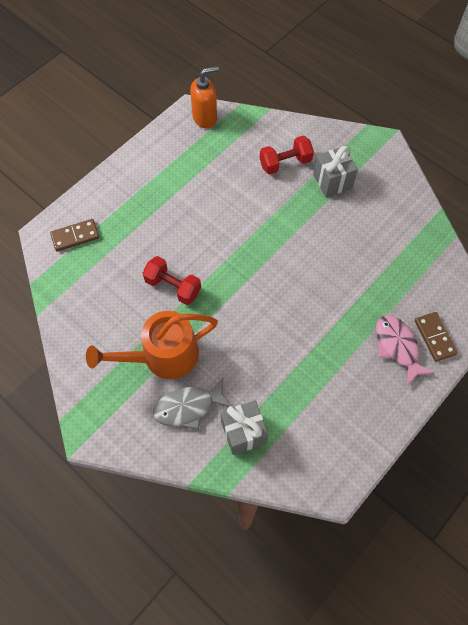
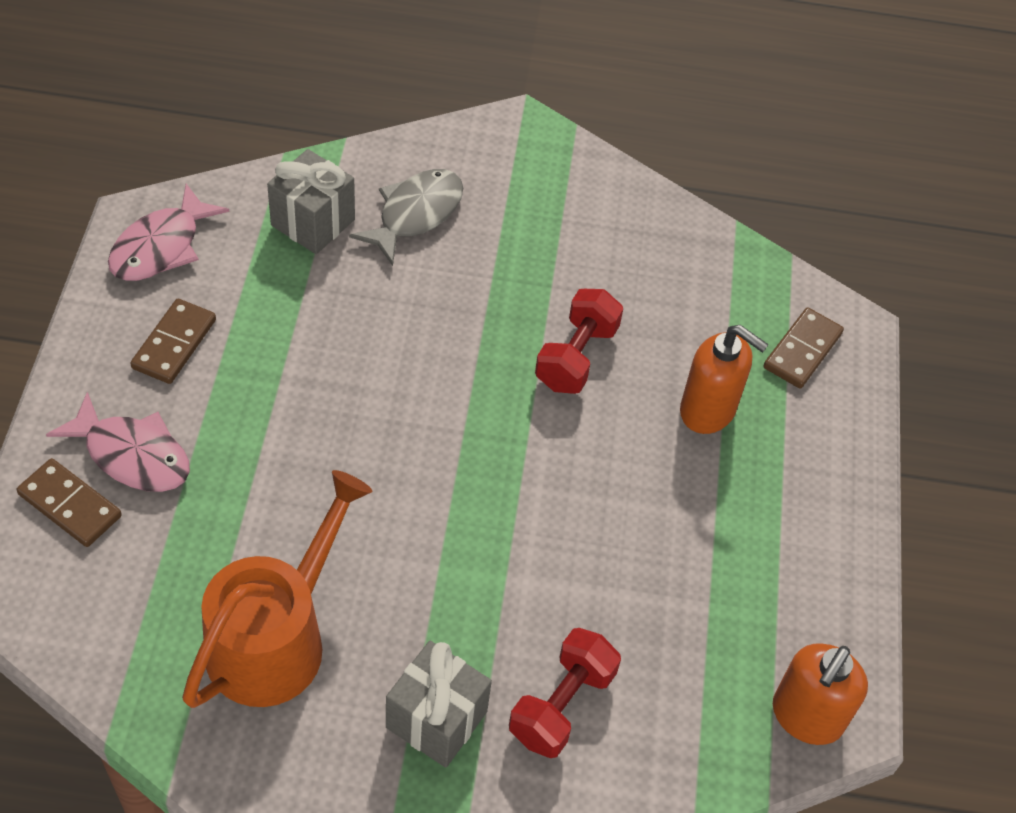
camera: 140 degrees right, 10 degrees down
orange watering can [86,311,218,379] -> orange watering can moved to [182,470,372,708]
red dumbbell [143,256,201,305] -> red dumbbell turned 60 degrees counterclockwise [535,289,623,394]
none -> pink fish [108,184,229,281]
none -> brown domino [130,299,216,384]
none -> orange soap dispenser [680,325,769,434]

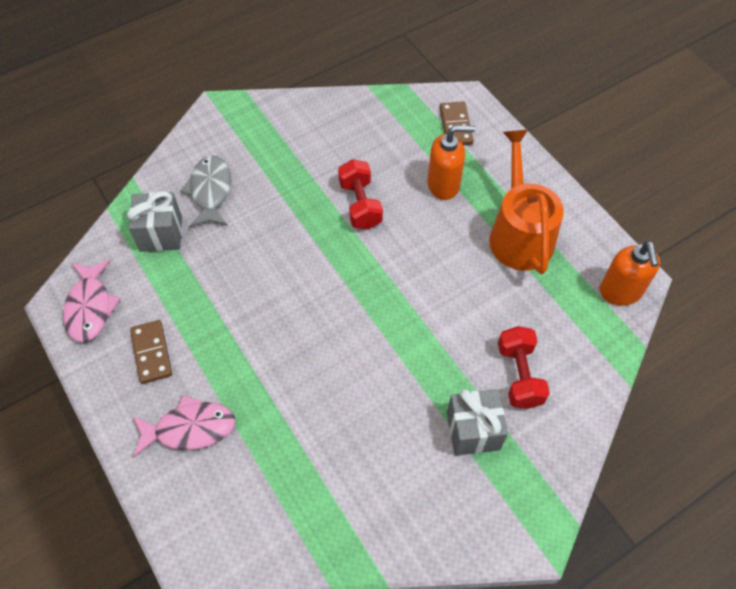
camera: 35 degrees left, 5 degrees up
brown domino [17,458,122,547] -> none
orange watering can [182,470,372,708] -> orange watering can moved to [489,130,564,274]

